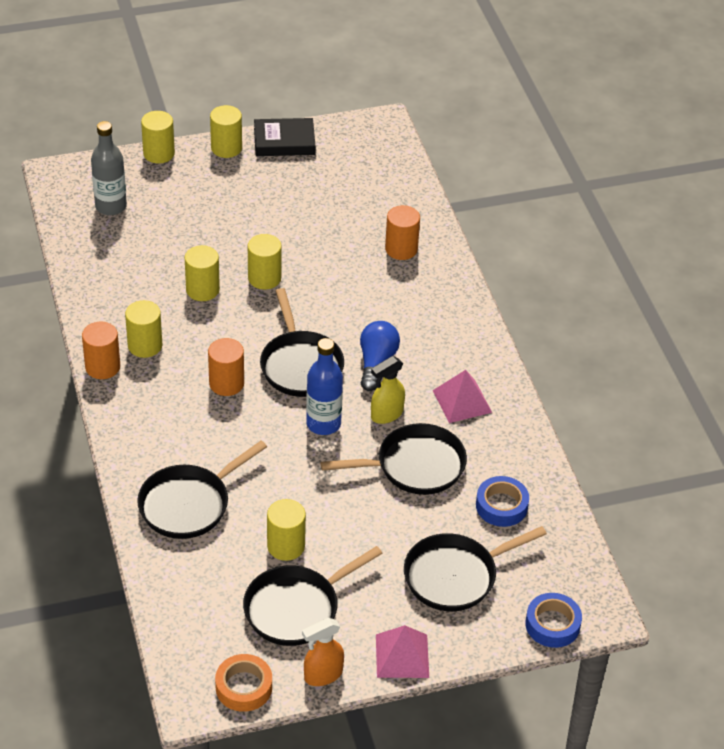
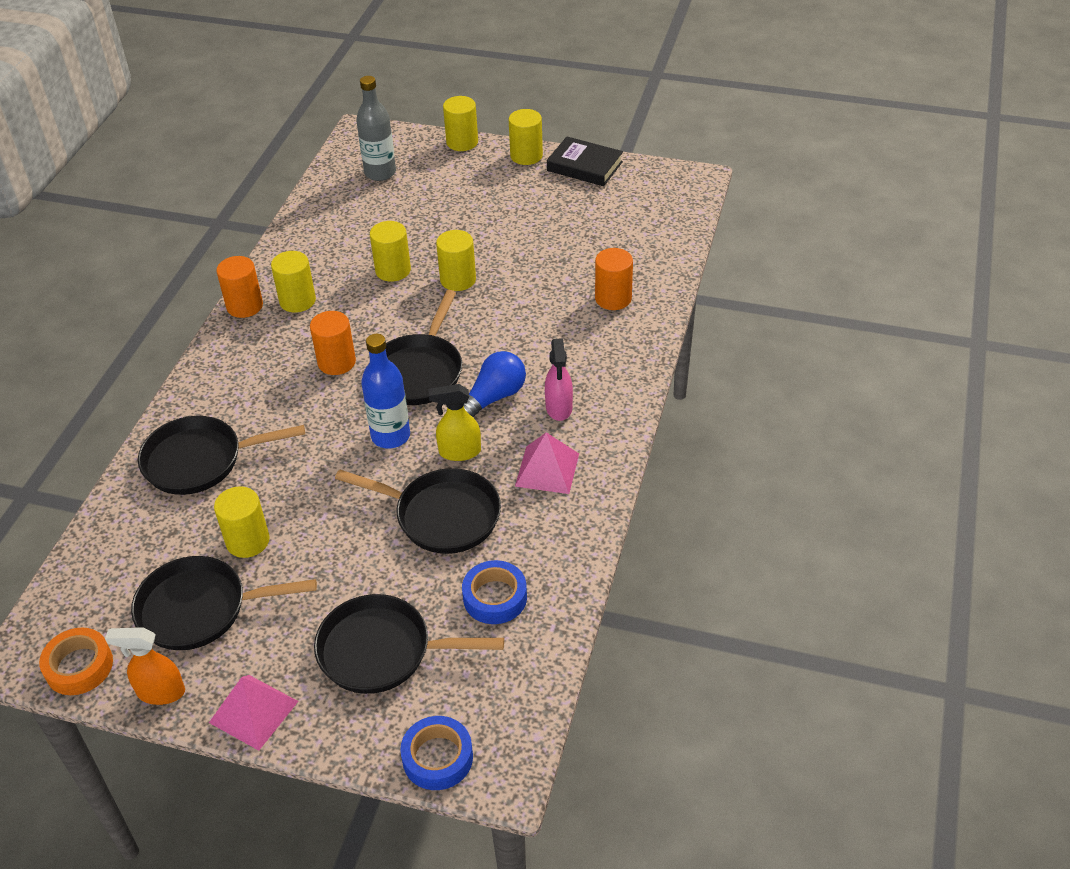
camera: 35 degrees right, 0 degrees up
none -> pink spray bottle [545,338,573,421]

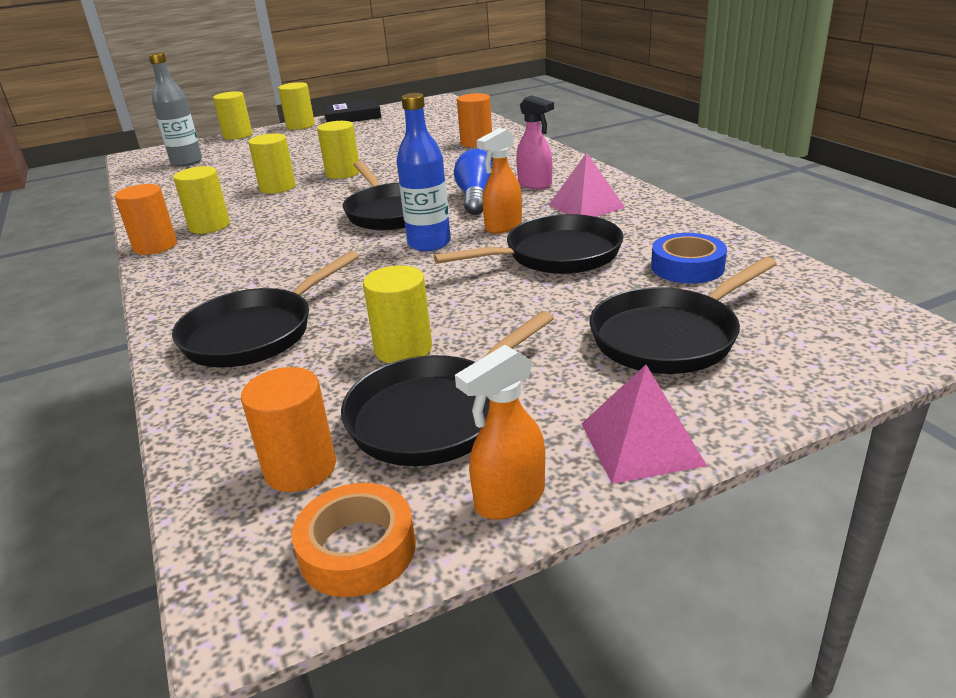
camera: 40 degrees left, 15 degrees down
orange cylinder [310,311,356,375] -> orange cylinder moved to [241,367,336,492]
blue tape [400,716,473,790] -> none
yellow spray bottle [429,384,481,461] -> orange spray bottle [477,128,522,234]

